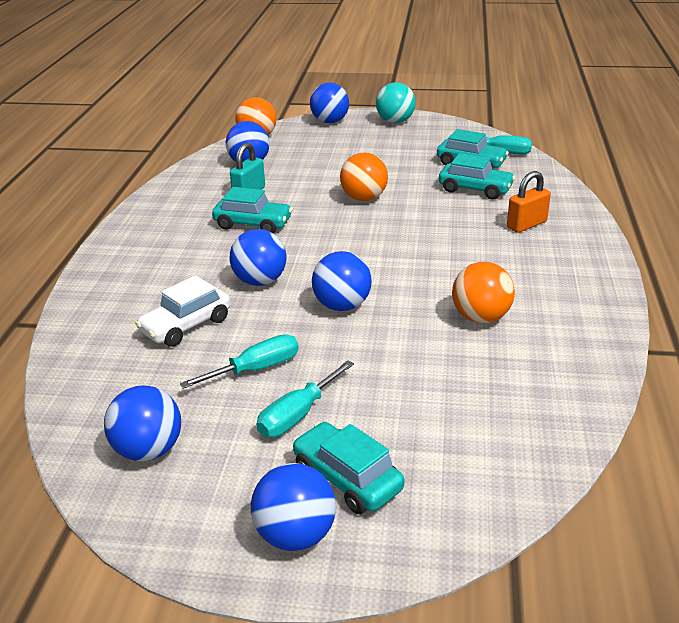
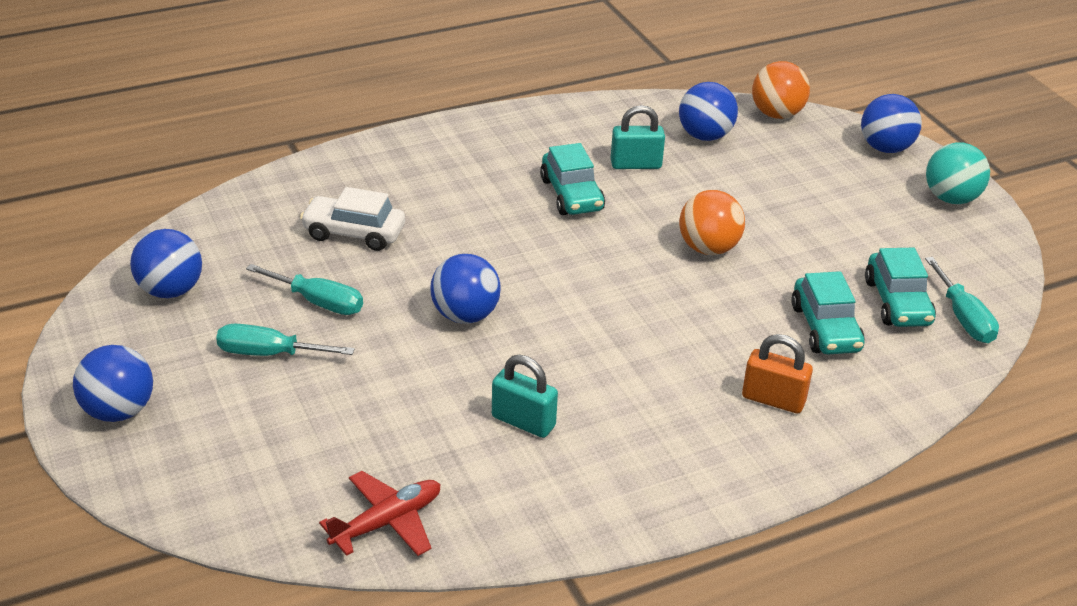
camera: 55 degrees right, 5 degrees up
blue ball [230,229,287,286] -> none
turquoise car [292,422,404,514] -> none
orange ball [452,262,515,323] -> turquoise padlock [492,355,558,438]
none -> red plane [319,471,441,556]

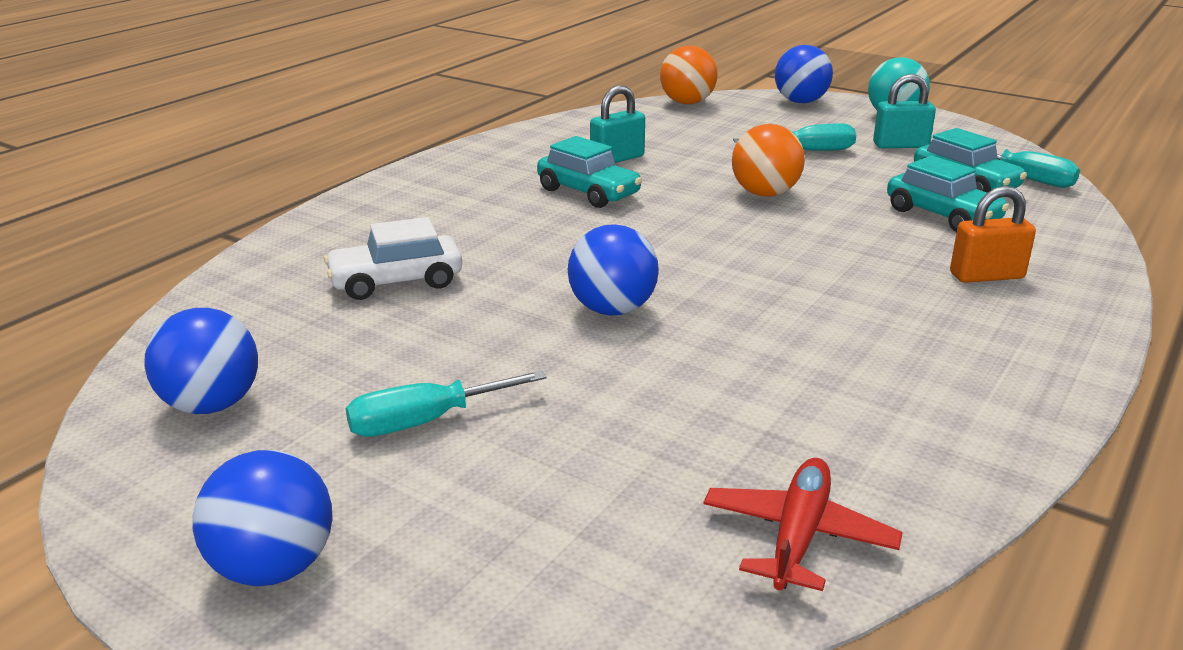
camera: 30 degrees left, 10 degrees down
turquoise screwdriver [246,264,363,315] -> turquoise screwdriver moved to [733,123,856,151]
turquoise padlock [492,355,558,438] -> turquoise padlock moved to [873,74,936,148]
blue ball [679,82,738,141] -> none

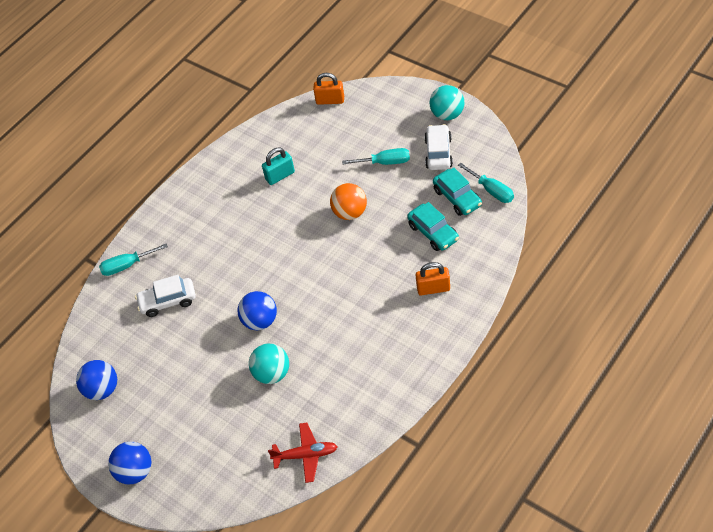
camera: 10 degrees right, 25 degrees up
turquoise screwdriver [346,371,546,437] -> turquoise screwdriver moved to [99,243,168,276]
turquoise car [537,136,642,208] -> none
orange ball [660,46,718,104] -> orange padlock [313,73,344,105]
red plane [703,458,903,591] -> red plane turned 60 degrees clockwise [268,422,338,483]
blue ball [775,45,833,103] -> none
turquoise padlock [873,74,936,148] -> white car [424,124,453,170]
none -> turquoise ball [249,344,289,384]

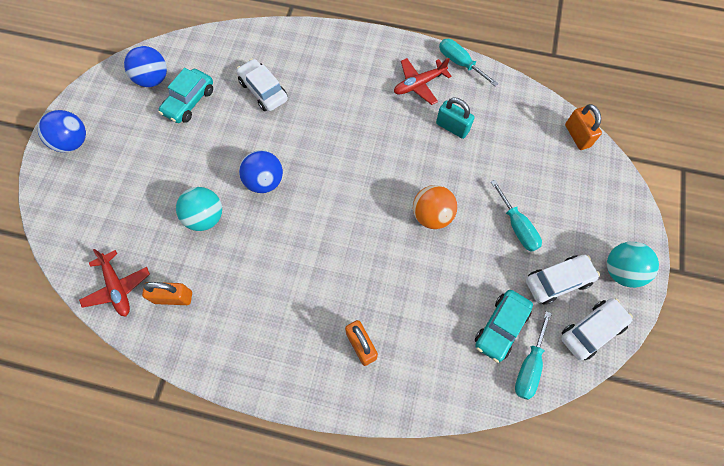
camera: 60 degrees right, 15 degrees up
turquoise screwdriver [99,243,168,276] -> turquoise screwdriver moved to [439,39,499,87]
turquoise car [407,202,459,251] -> turquoise car moved to [158,68,213,123]
none -> orange padlock [142,282,192,305]
none -> red plane [394,58,452,105]
none -> white car [561,298,633,360]

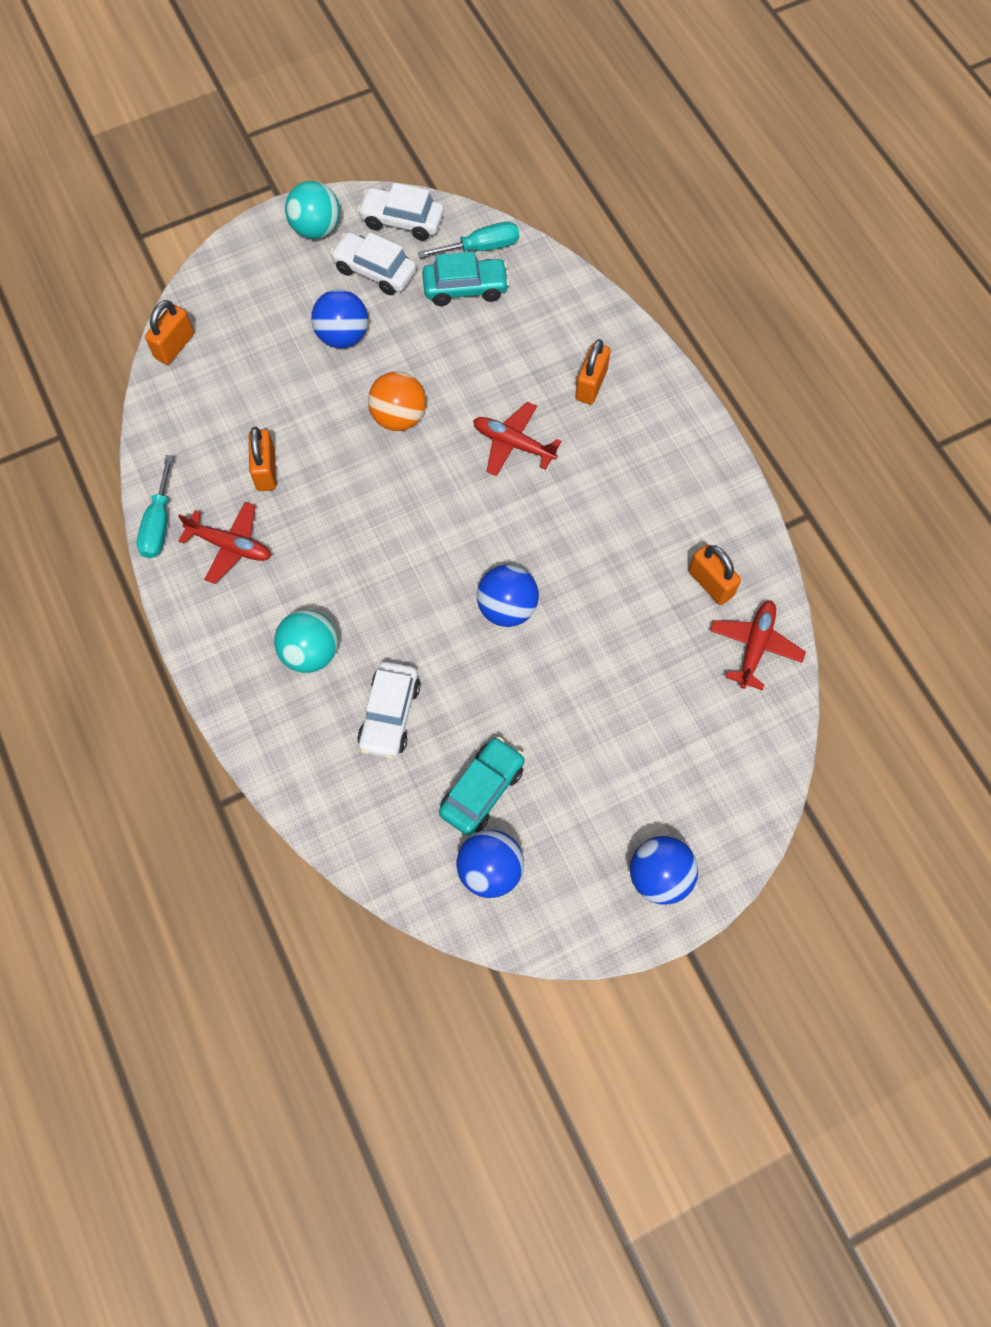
camera: 130 degrees left, 0 degrees up
turquoise car [158,68,213,123] -> turquoise car turned 45 degrees counterclockwise [439,737,525,835]
turquoise ball [176,187,222,231] -> turquoise ball moved to [274,610,338,673]
turquoise padlock [436,98,475,139] -> orange padlock [249,427,276,491]
turquoise screwdriver [491,180,542,252] -> blue ball [311,289,368,348]
none -> red plane [473,402,562,476]

